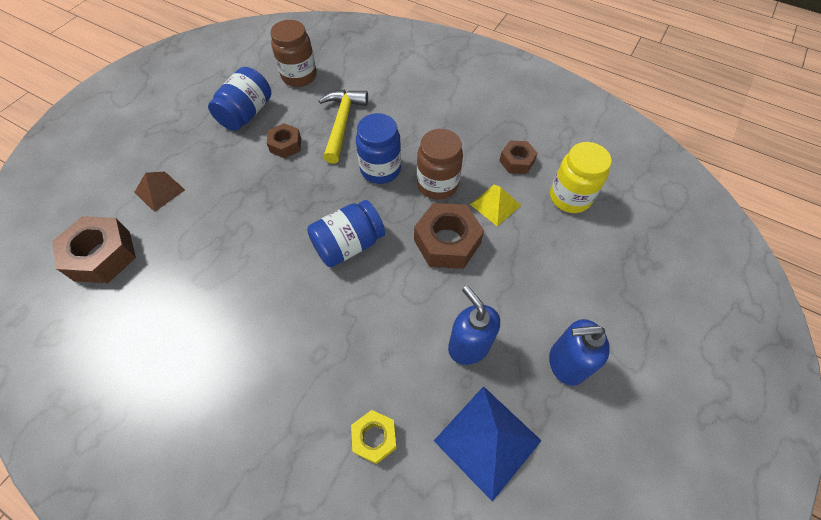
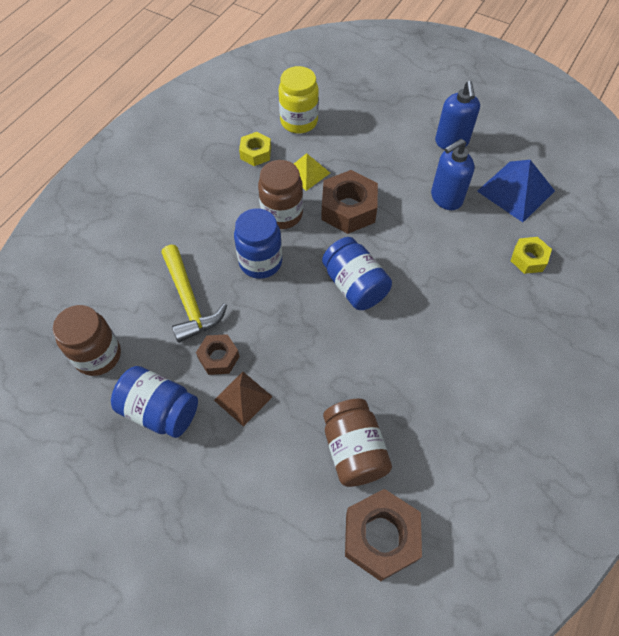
camera: 90 degrees left, 0 degrees up
brown pyramid [134,172,185,212] -> brown pyramid moved to [214,372,273,427]
yellow hammer [319,90,368,164] -> yellow hammer turned 120 degrees counterclockwise [162,245,227,343]
brown nut [499,140,538,174] -> yellow nut [239,132,271,166]
none -> brown jar [323,399,392,487]

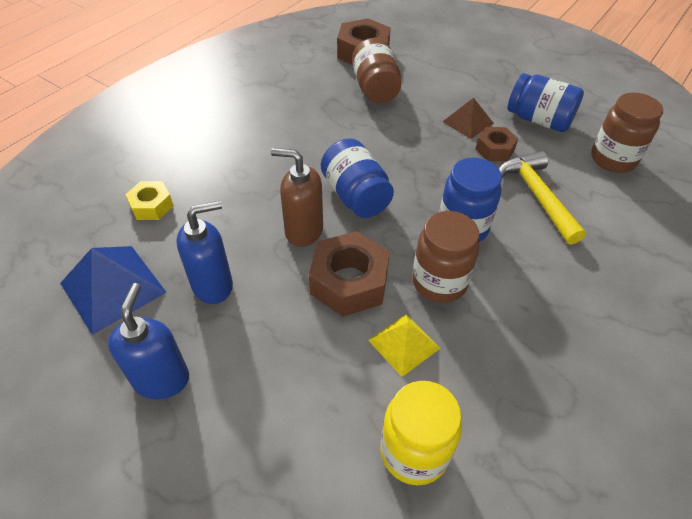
camera: 175 degrees left, 10 degrees down
yellow nut [239,132,271,166] -> none
none -> brown soap dispenser [271,148,323,247]

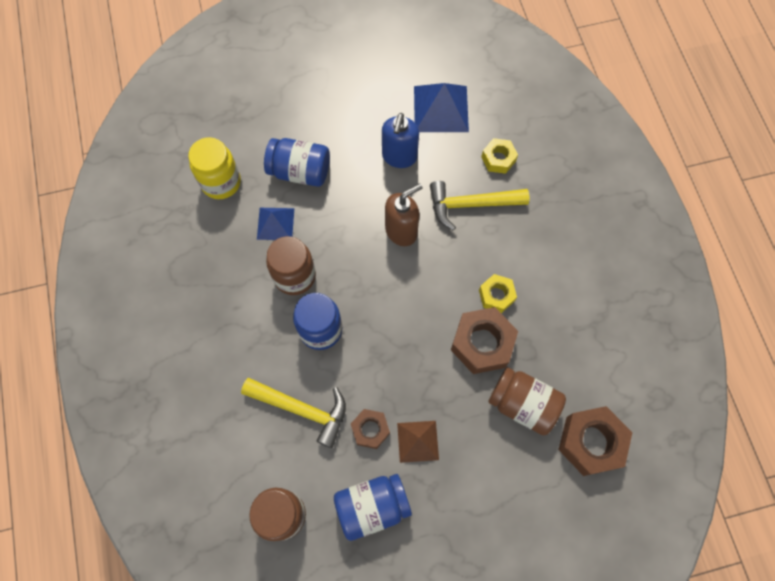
camera: 130 degrees right, 20 degrees up
blue soap dispenser [108,283,189,399] -> none
brown nut [309,231,390,317] -> brown nut moved to [451,307,518,374]
blue jar [321,138,394,218] -> blue jar moved to [264,138,330,187]
yellow pyramid [368,314,440,377] -> blue pyramid [257,208,294,240]
none -> yellow hammer [430,181,529,231]
none -> yellow nut [479,274,517,313]

